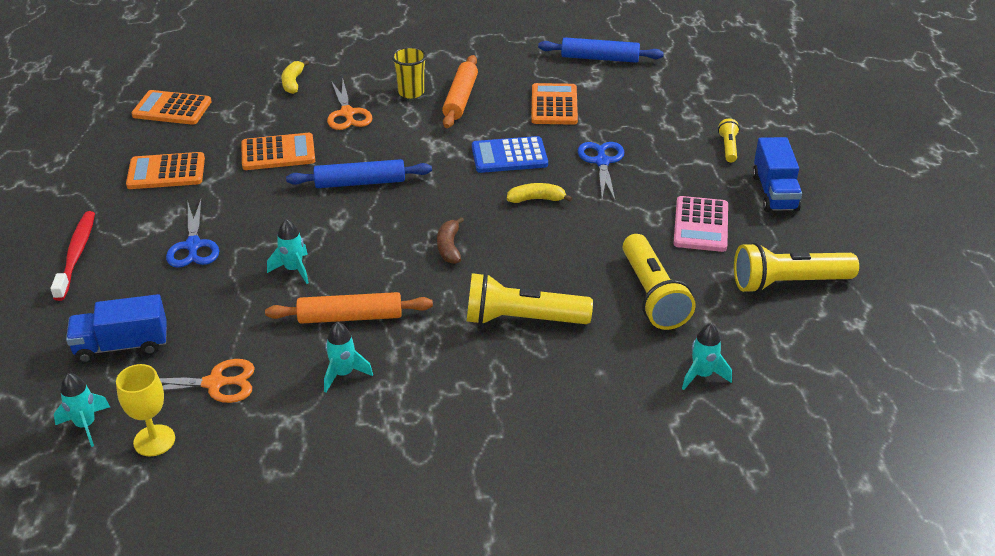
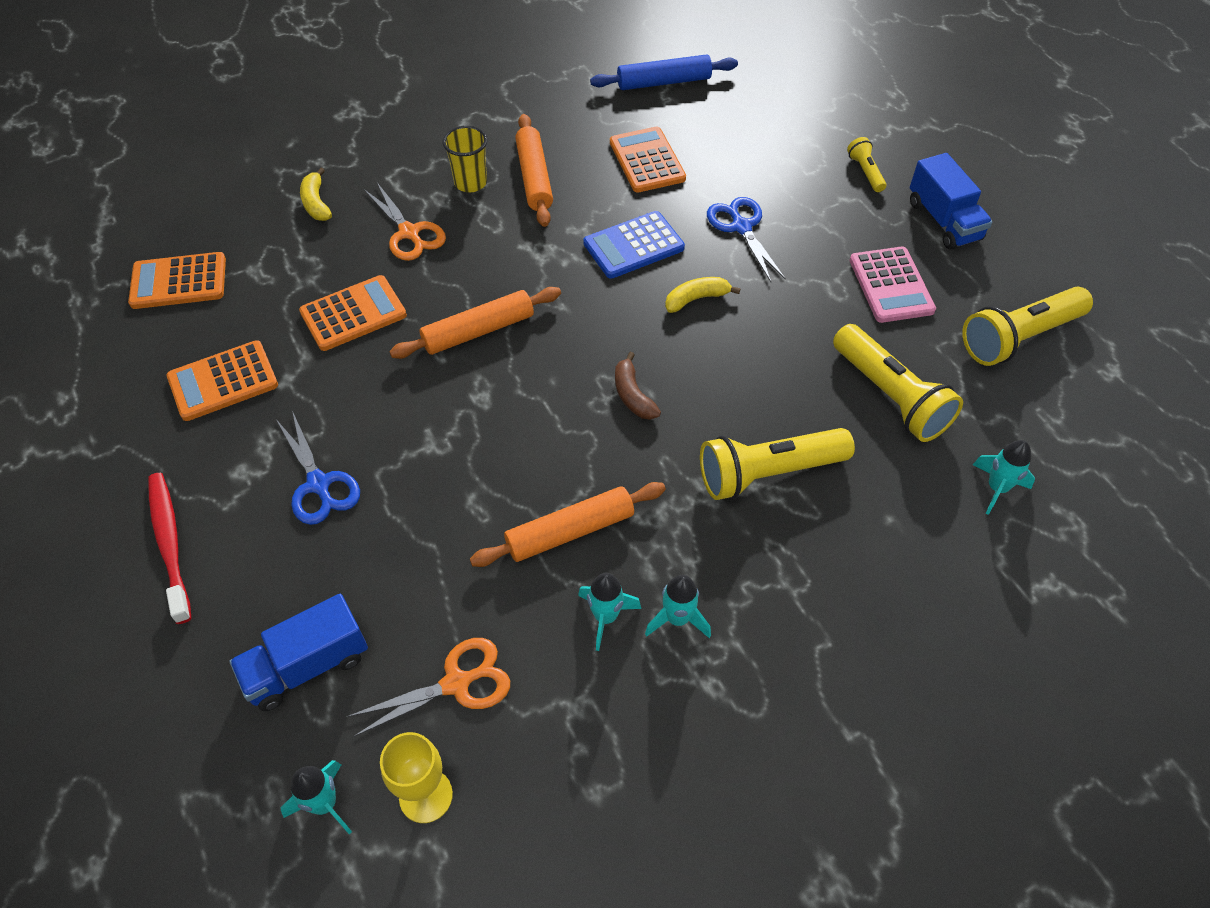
camera: 20 degrees left, 15 degrees up
turquoise rocket [267,219,309,284] -> turquoise rocket moved to [645,575,711,638]
blue rolling pin [286,159,432,188] -> orange rolling pin [389,287,561,359]

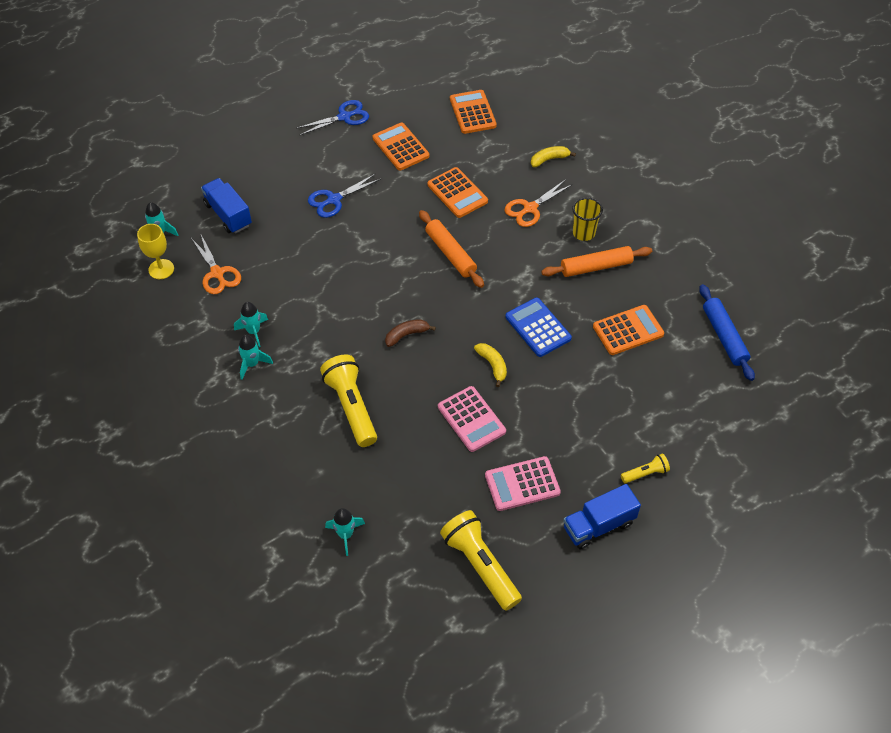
camera: 85 degrees right, 0 degrees up
red toothbrush [148,473,191,624] -> none
orange rolling pin [470,482,666,567] -> none
blue scissors [707,197,786,282] -> blue scissors moved to [296,100,369,135]
yellow flashlight [833,324,963,442] -> none
none -> pink calculator [438,386,506,452]

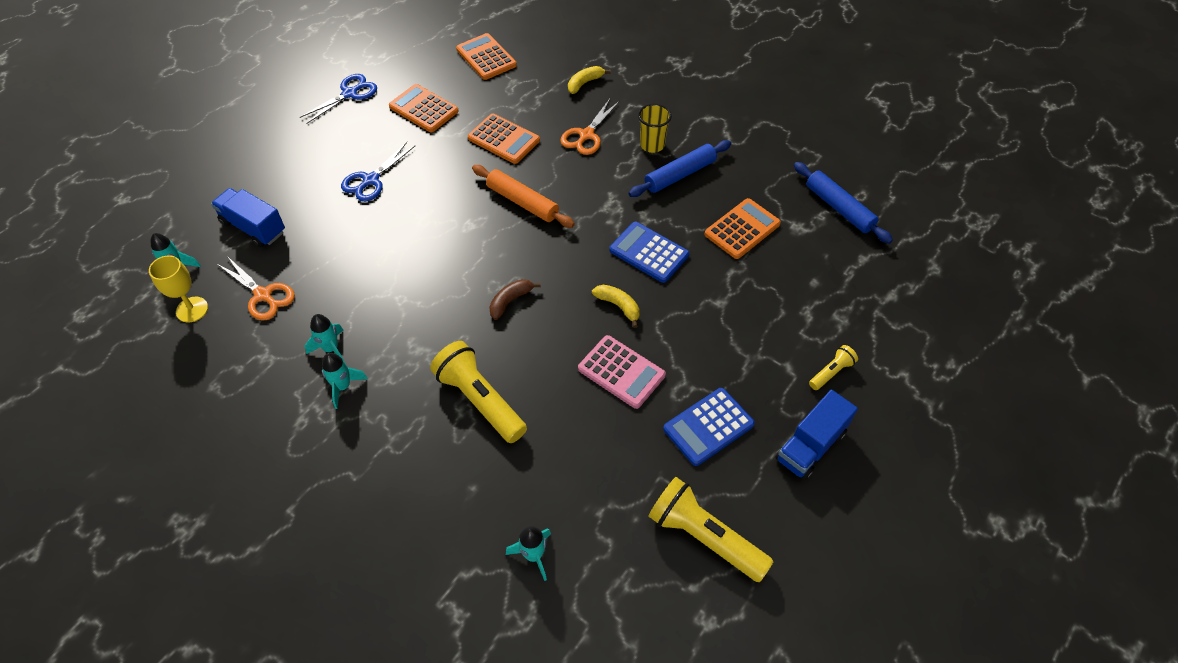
camera: 20 degrees left, 0 degrees up
pink calculator [485,456,561,511] -> blue calculator [663,388,755,466]
orange rolling pin [541,246,652,277] -> blue rolling pin [629,140,731,197]

